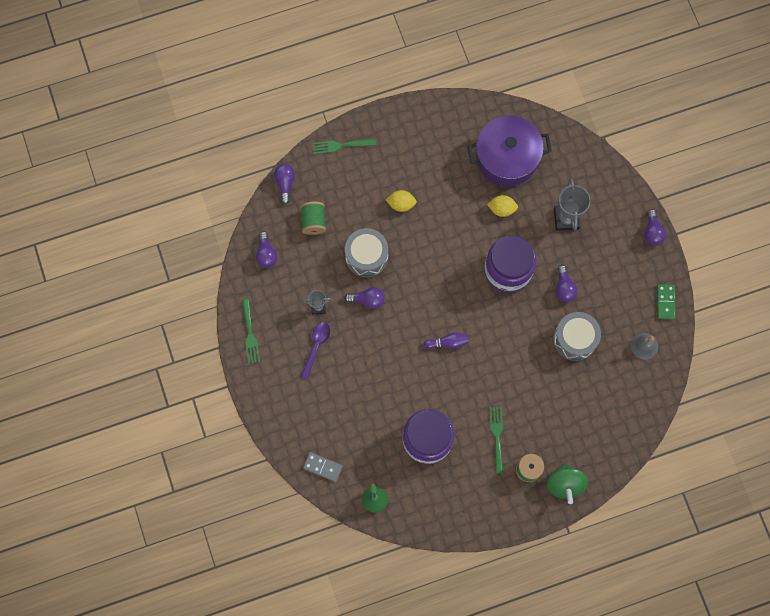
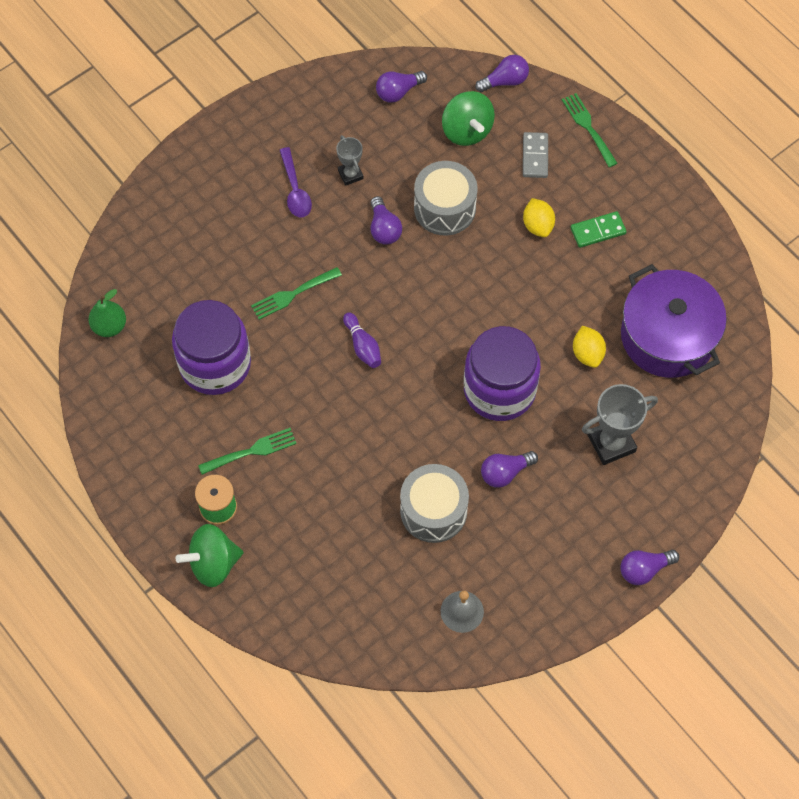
camera: 70 degrees right, 10 degrees down
green fork [242,299,260,364] -> green fork moved to [251,267,342,320]
green spool [301,201,326,235] -> green spinning top [442,91,495,146]
purple spoon [301,322,330,379] -> purple spoon turned 75 degrees clockwise [280,147,312,217]
grey domino [303,452,343,482] -> grey domino moved to [523,132,548,178]
green domino [657,284,676,319] -> green domino moved to [570,211,627,248]

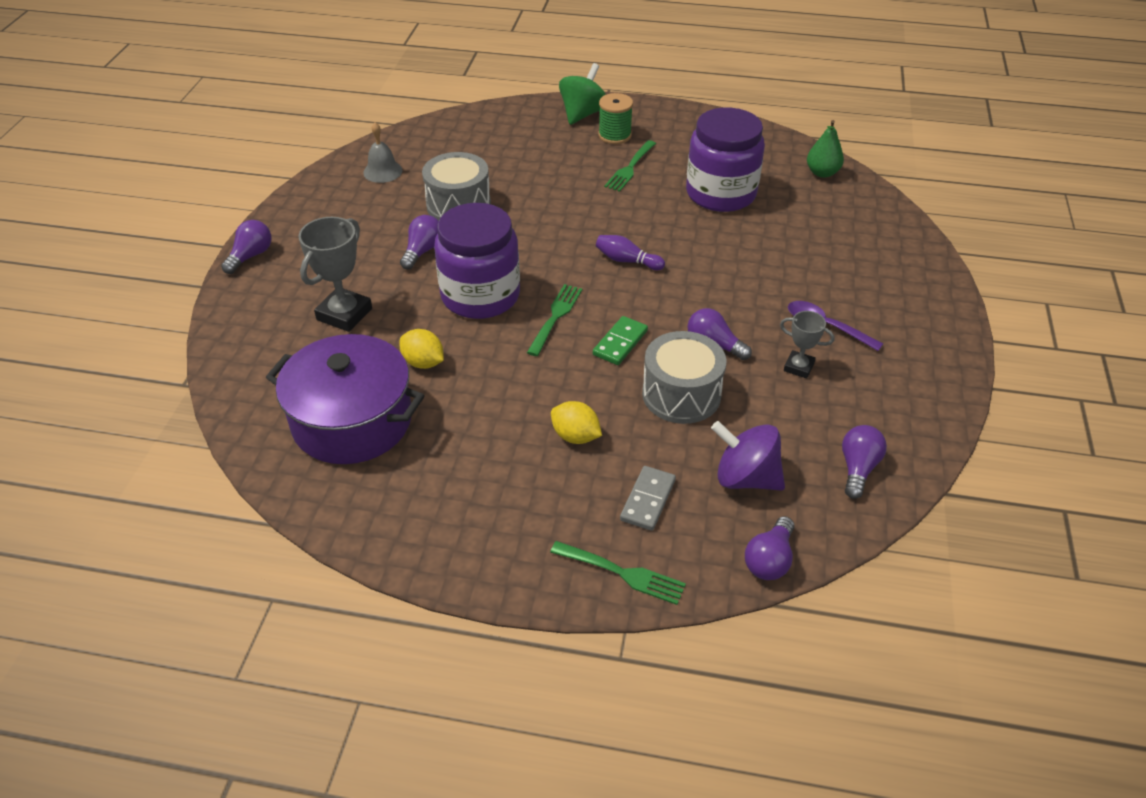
camera: 140 degrees right, 20 degrees down
green fork [251,267,342,320] -> green fork moved to [527,284,582,356]
green spinning top [442,91,495,146] -> purple spinning top [711,421,785,491]
grey domino [523,132,548,178] -> grey domino turned 60 degrees clockwise [620,466,676,531]
green domino [570,211,627,248] -> green domino moved to [593,316,648,365]

